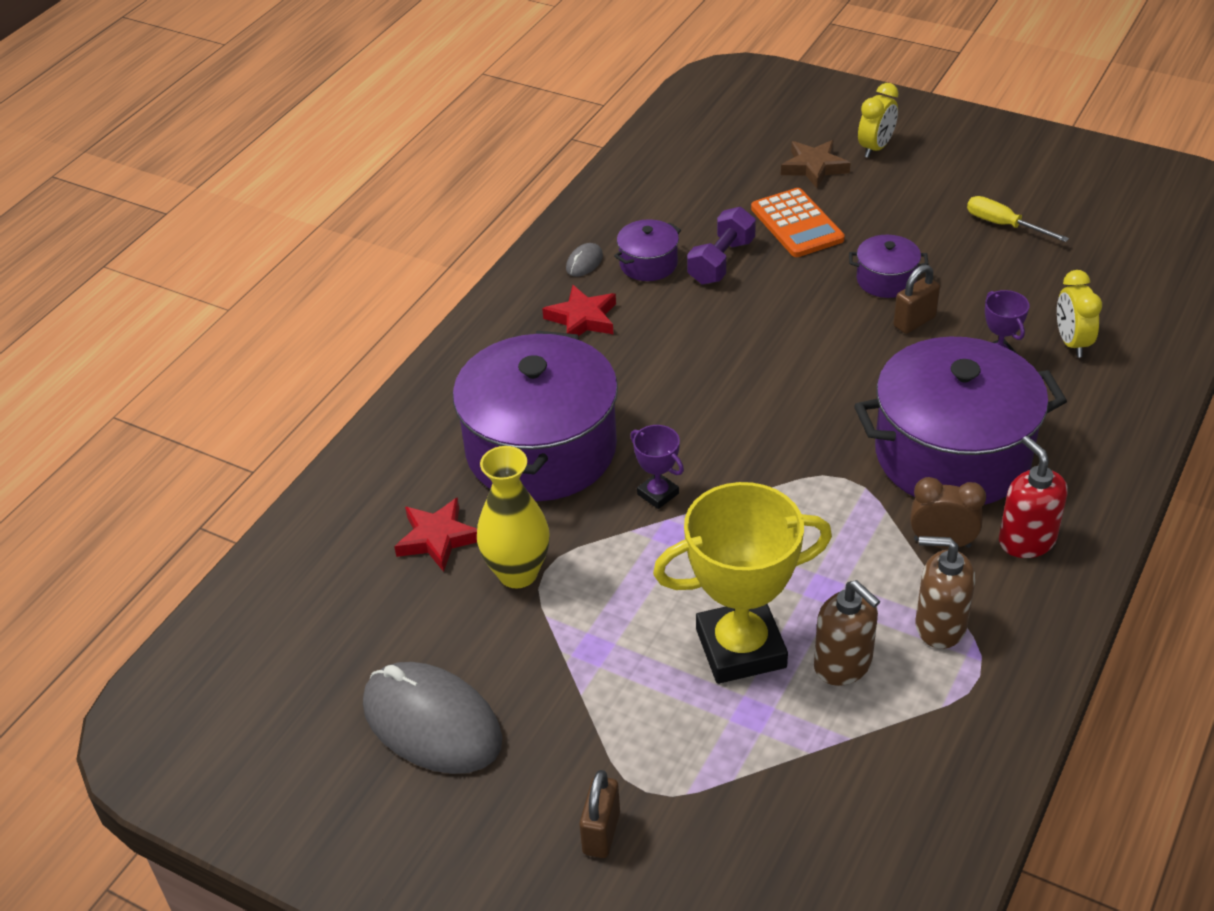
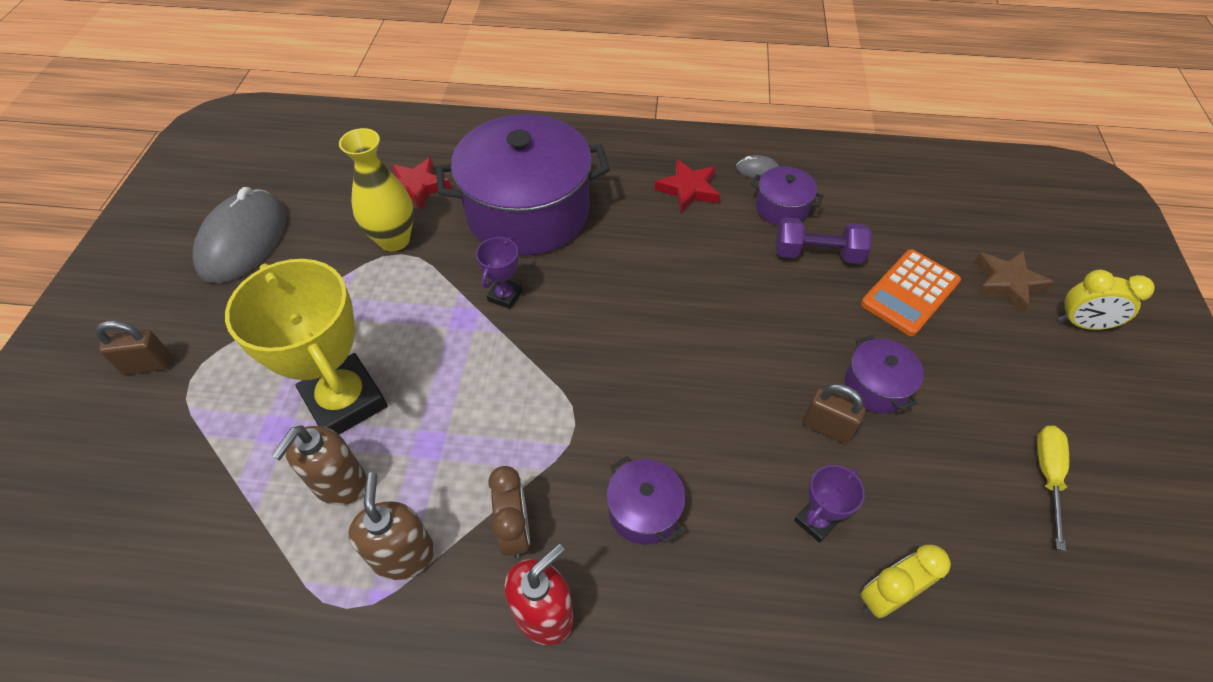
camera: 65 degrees right, 10 degrees up
purple pot [854,336,1067,505] -> purple pot [606,456,686,545], size x0.43

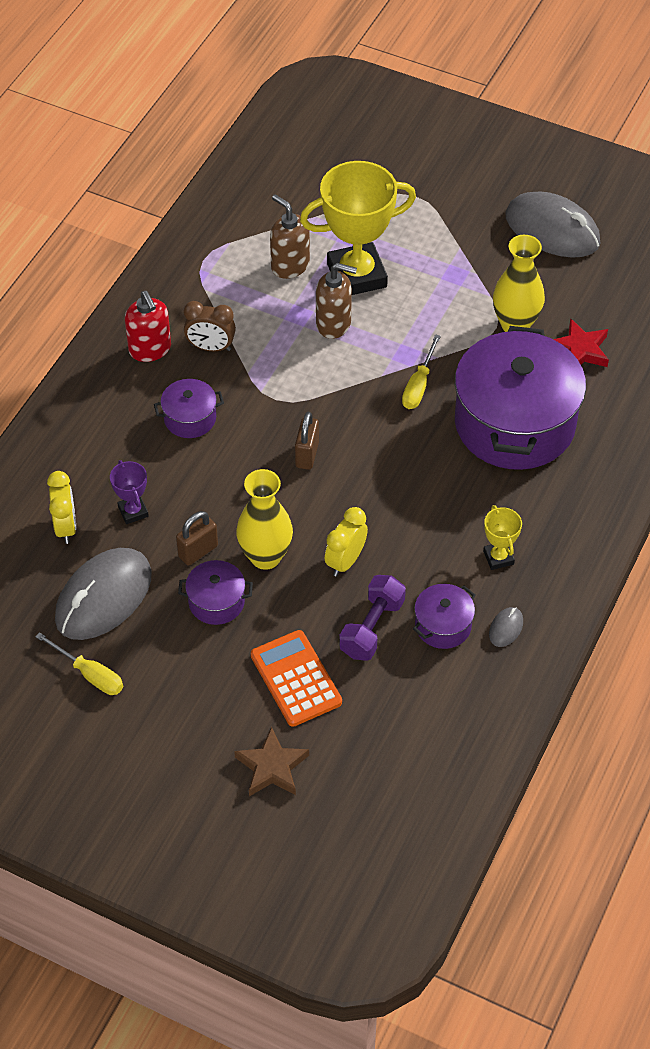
camera: 110 degrees right, 0 degrees up
brown padlock [95,321,172,375] -> brown padlock moved to [295,412,319,470]
brown soap dispenser [348,472,435,580] -> brown soap dispenser moved to [316,263,357,339]
purple trophy [476,237,522,309] -> yellow screwdriver [402,334,441,409]
red star [655,159,720,212] -> yellow trophy [483,505,522,570]
yellow clock [1058,270,1155,330] -> yellow clock moved to [325,507,368,577]
none -> grey mouse [55,548,152,640]
none -> yellow vase [236,469,293,570]

